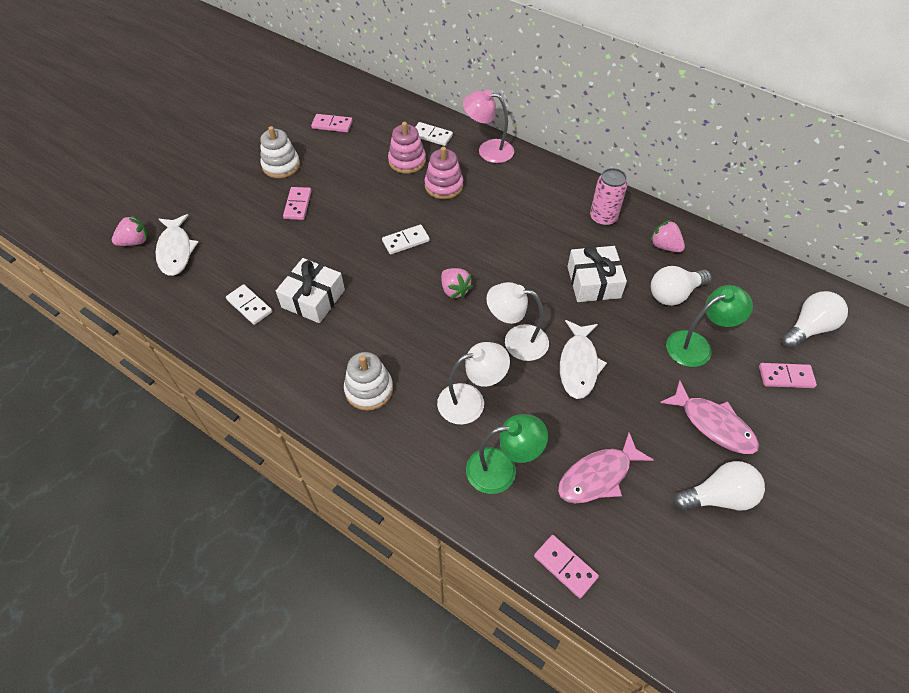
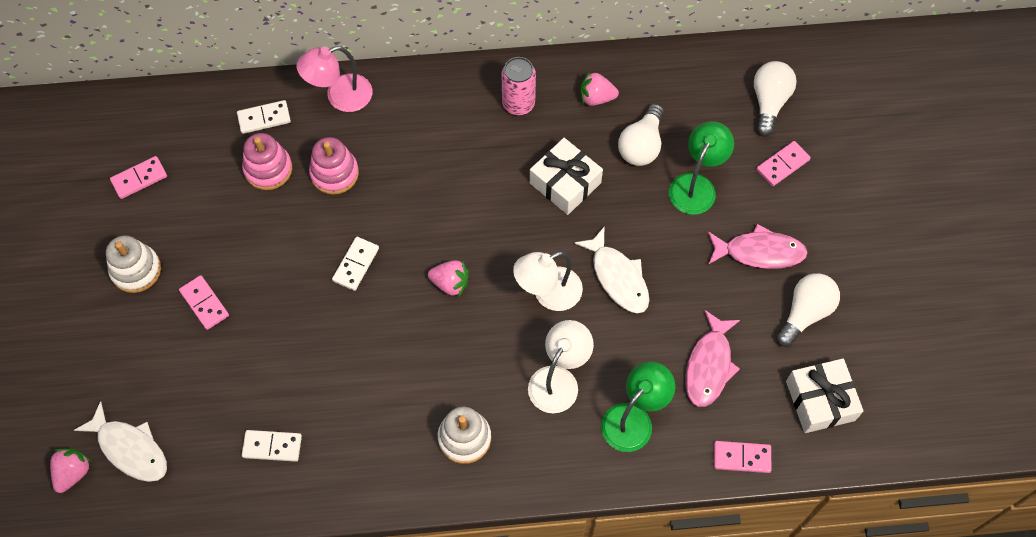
camera: 40 degrees left, 10 degrees up
white gift [276,258,345,323] -> white gift moved to [786,359,863,433]

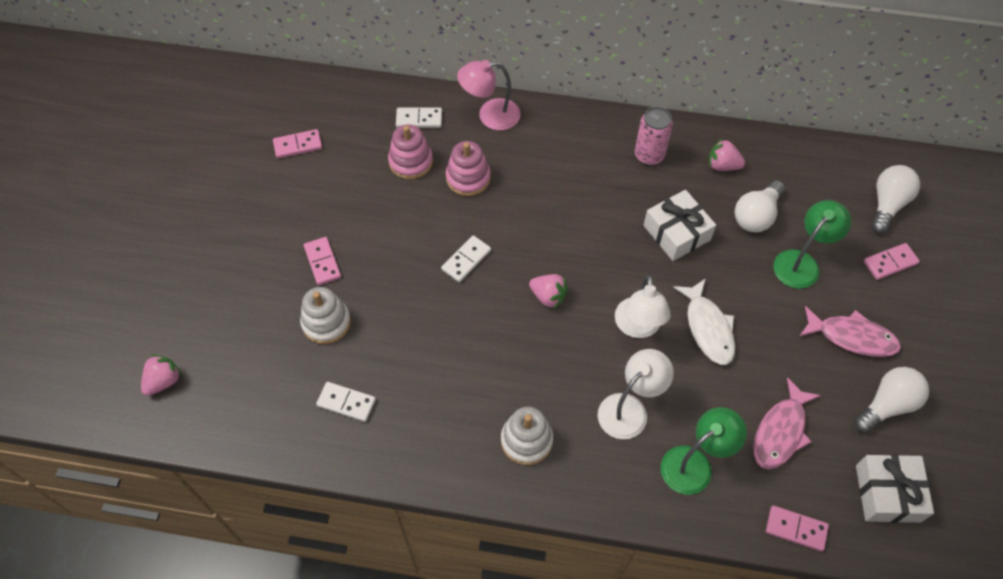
camera: 15 degrees right, 5 degrees down
white fish [74,401,167,482] -> none
white stacking toy [106,235,161,293] -> white stacking toy moved to [300,287,351,344]
white lamp [513,251,583,311] -> white lamp turned 75 degrees counterclockwise [615,275,671,338]

